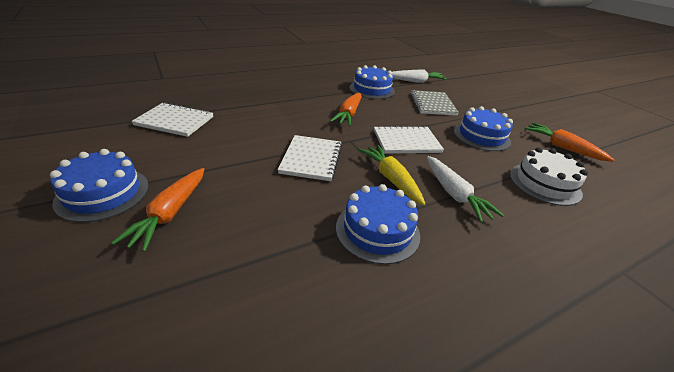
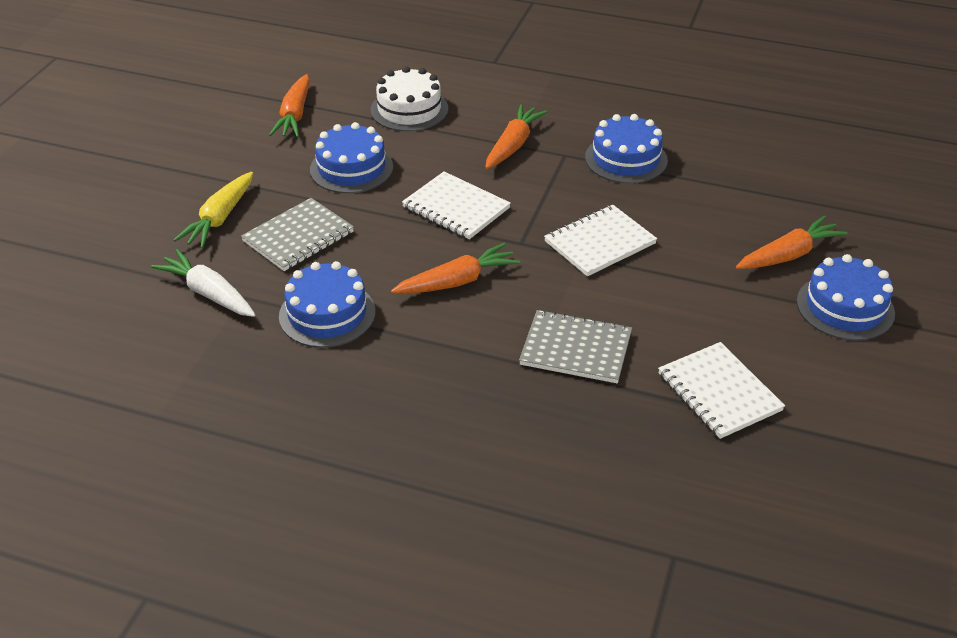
camera: 130 degrees left, 5 degrees up
yellow carrot [358,145,426,205] -> yellow carrot moved to [174,172,253,248]
white carrot [427,156,504,223] -> orange carrot [485,104,547,169]
none -> grey notebook [519,310,632,383]

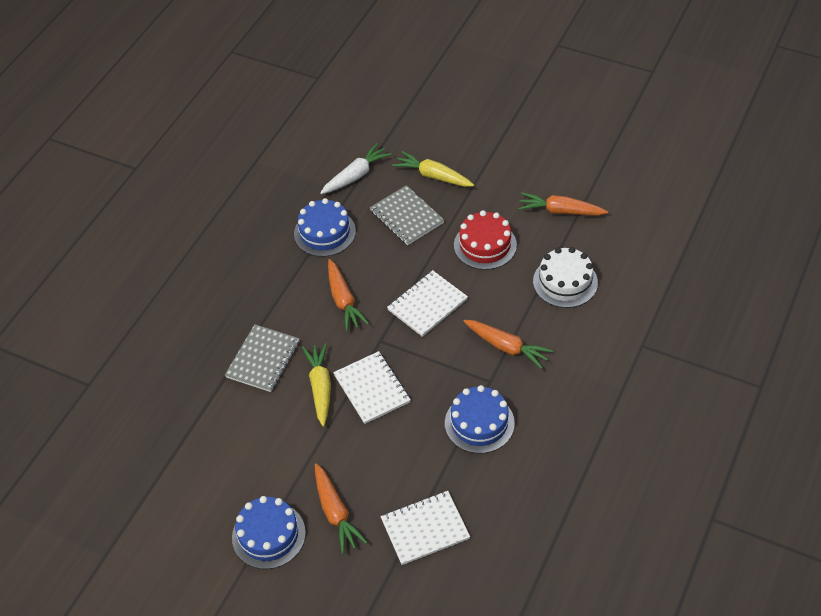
camera: 100 degrees right, 10 degrees up
blue cake [310,122,393,193] -> red cake [454,210,517,270]
white notebook [658,342,785,439] -> white notebook moved to [381,491,470,565]
none -> yellow carrot [302,343,331,426]

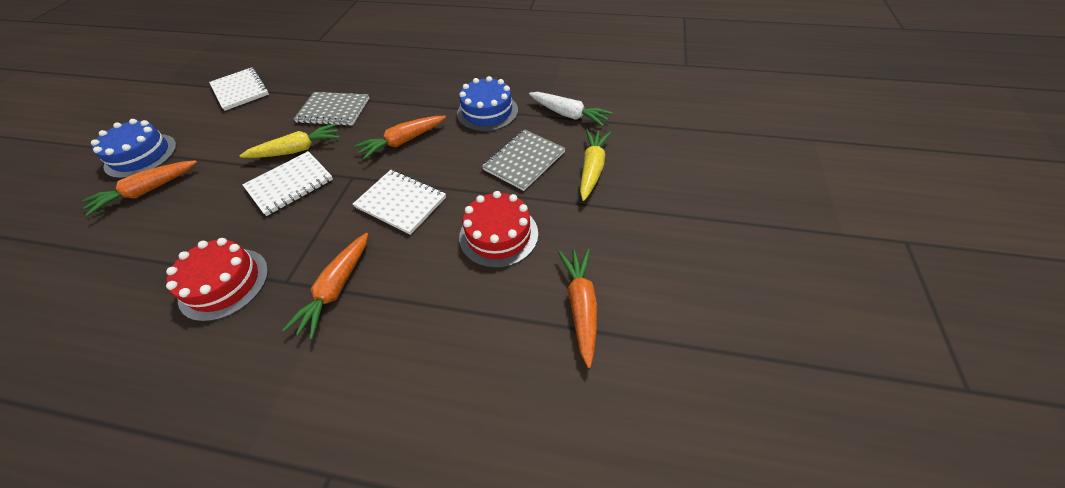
camera: 75 degrees right, 0 degrees up
white notebook [381,491,470,565] -> white notebook moved to [209,67,269,111]
blue cake [445,385,515,454] -> red cake [166,238,268,322]
white cake [533,247,598,308] -> none

